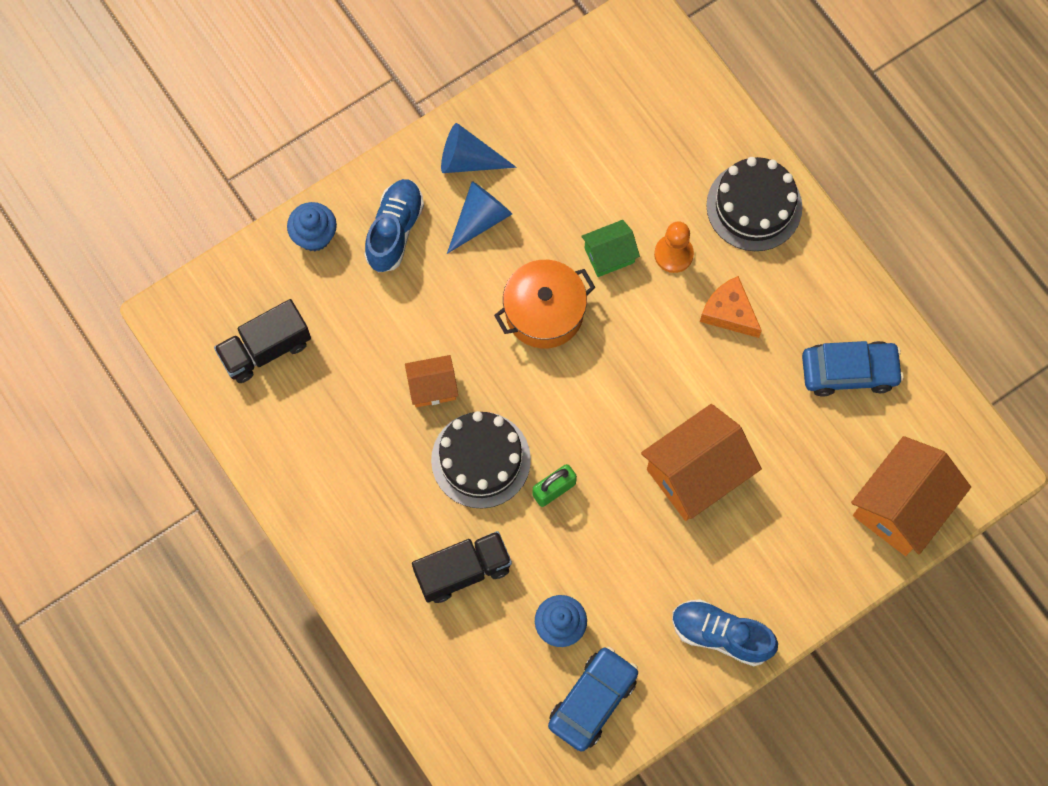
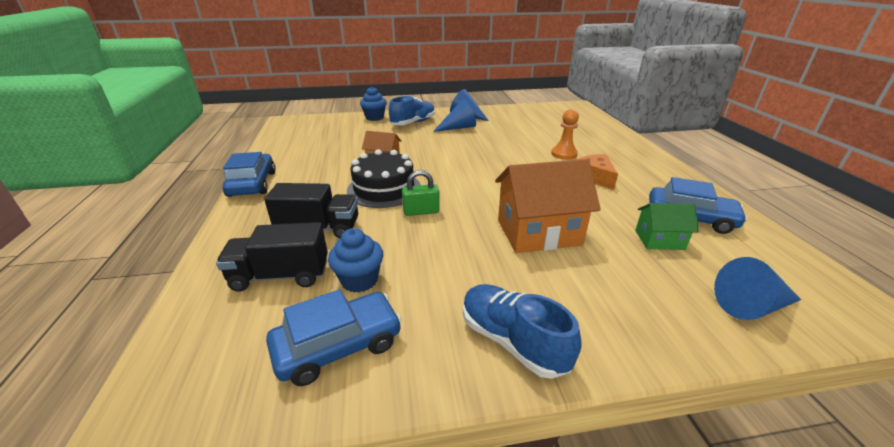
camera: 25 degrees right, 40 degrees down
black truck [214,299,311,383] -> black truck moved to [216,222,328,292]
orange pot [494,260,595,348] -> none
green house [581,220,640,277] -> green house moved to [635,203,699,250]
black cake [706,157,802,251] -> none
orange house [851,436,971,556] -> blue cone [714,257,801,320]
none -> blue car [223,152,276,197]

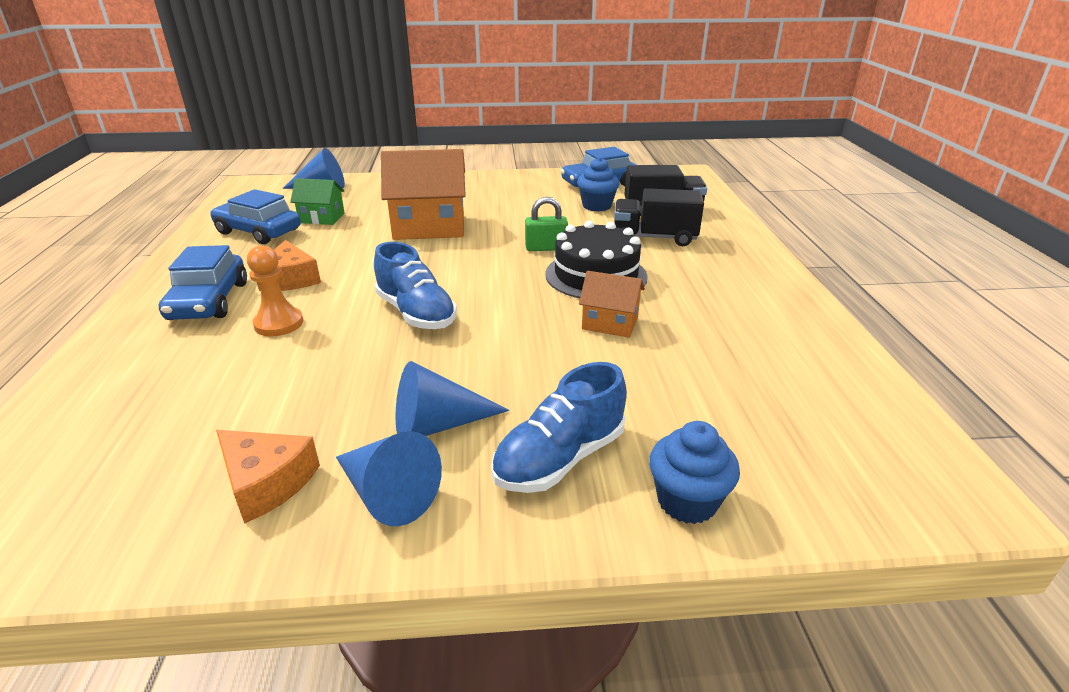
camera: 175 degrees left, 0 degrees up
blue car [223,152,276,197] -> blue car moved to [159,245,247,320]
blue shoe [463,284,581,379] -> blue shoe moved to [374,242,457,329]
none -> orange cheese [216,430,320,524]

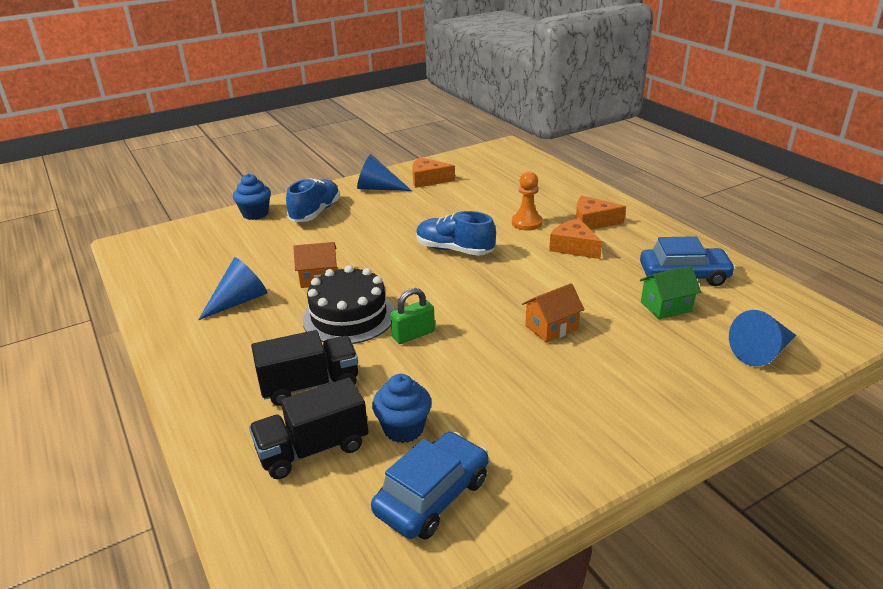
camera: 155 degrees right, 0 degrees up
blue car [159,245,247,320] -> orange cheese [576,196,626,230]
orange house [381,149,466,240] -> orange house [522,283,585,343], size x0.54
blue cone [396,361,509,436] -> blue cone moved to [198,257,267,320]

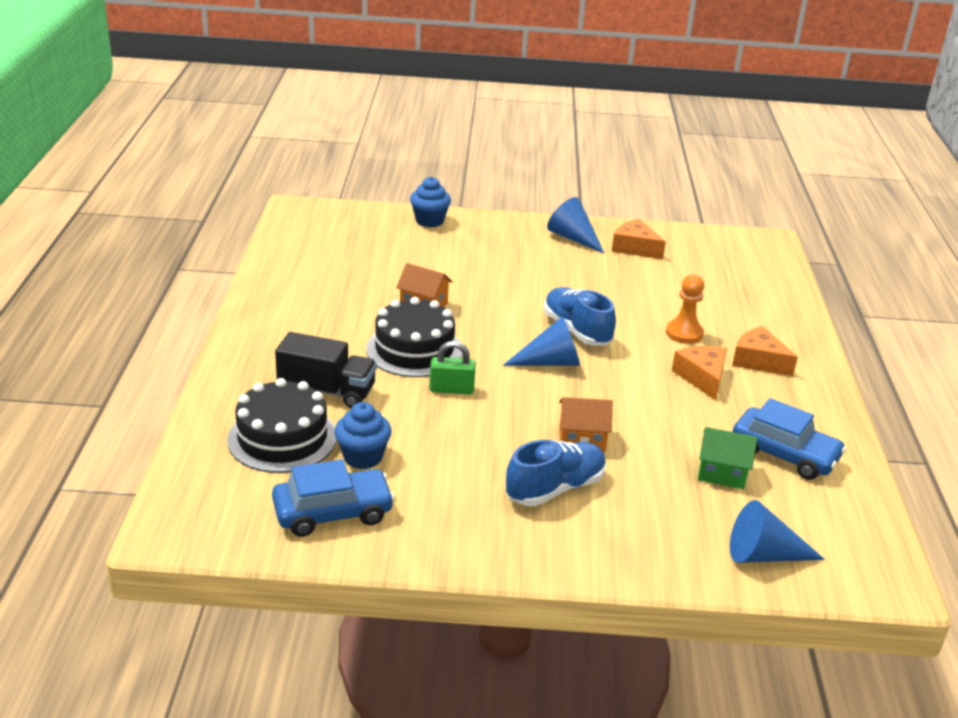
camera: 30 degrees right, 0 degrees up
blue cone [198,257,267,320] -> blue cone moved to [503,317,580,366]
black truck [249,377,369,479] -> black cake [227,378,337,473]
blue shoe [286,178,340,222] -> blue shoe moved to [506,440,606,506]

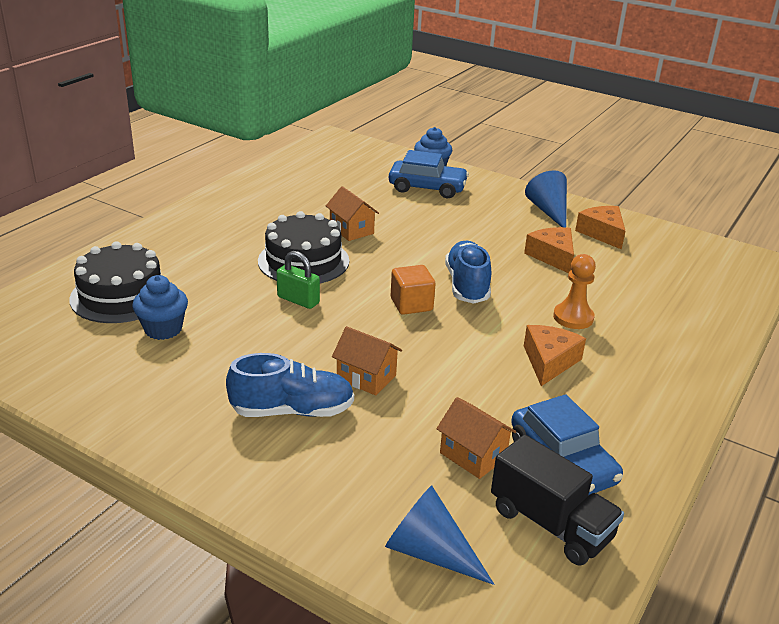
camera: 30 degrees right, 0 degrees up
blue car [272,459,395,537] -> blue car moved to [389,150,469,198]
black truck [275,332,377,408] -> black truck moved to [491,435,624,566]
blue cone [503,317,580,366] -> orange cube [391,265,436,315]
green house [698,427,758,489] -> orange house [436,397,516,479]
orange cheese [732,326,798,376] -> orange cheese moved to [524,227,574,273]

